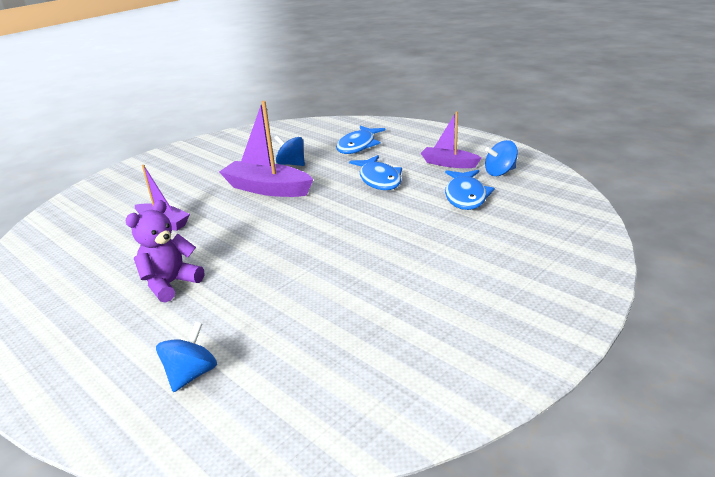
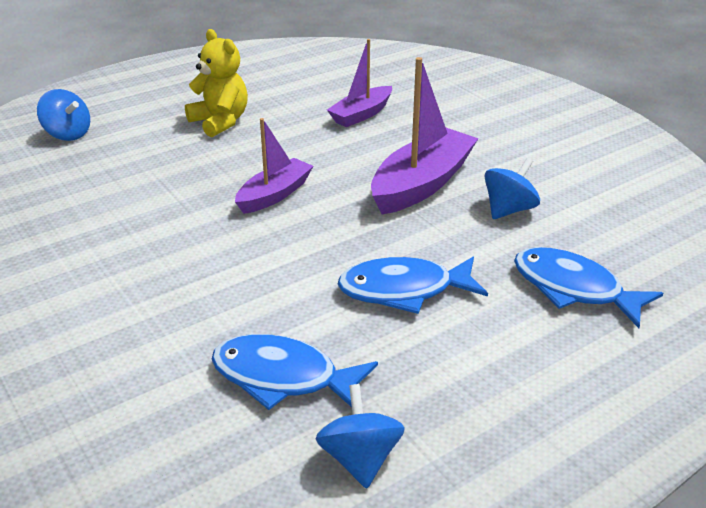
camera: 100 degrees right, 5 degrees up
purple teddy bear [125,200,204,302] -> yellow teddy bear [185,29,248,137]
purple boat [421,111,481,168] -> purple boat moved to [235,118,313,214]

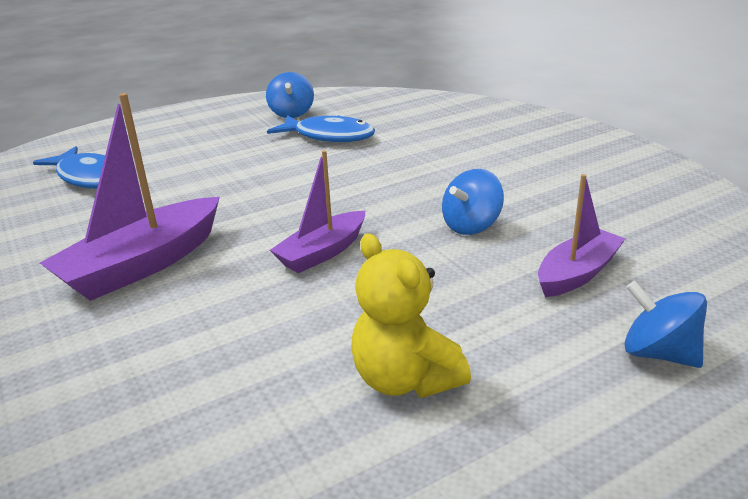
camera: 175 degrees left, 5 degrees down
purple boat [327,39,392,127] -> purple boat moved to [538,174,625,297]
blue fish [338,257,488,314] -> none
blue spinning top [485,158,540,219] -> blue spinning top moved to [442,169,504,235]

